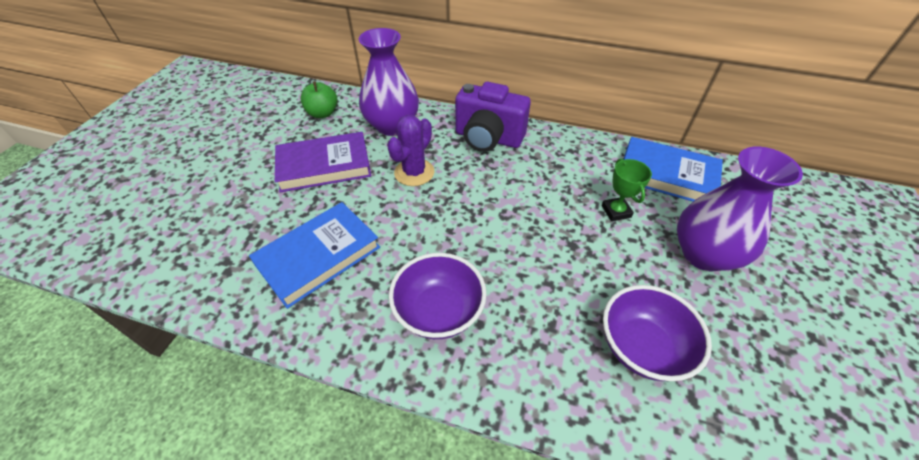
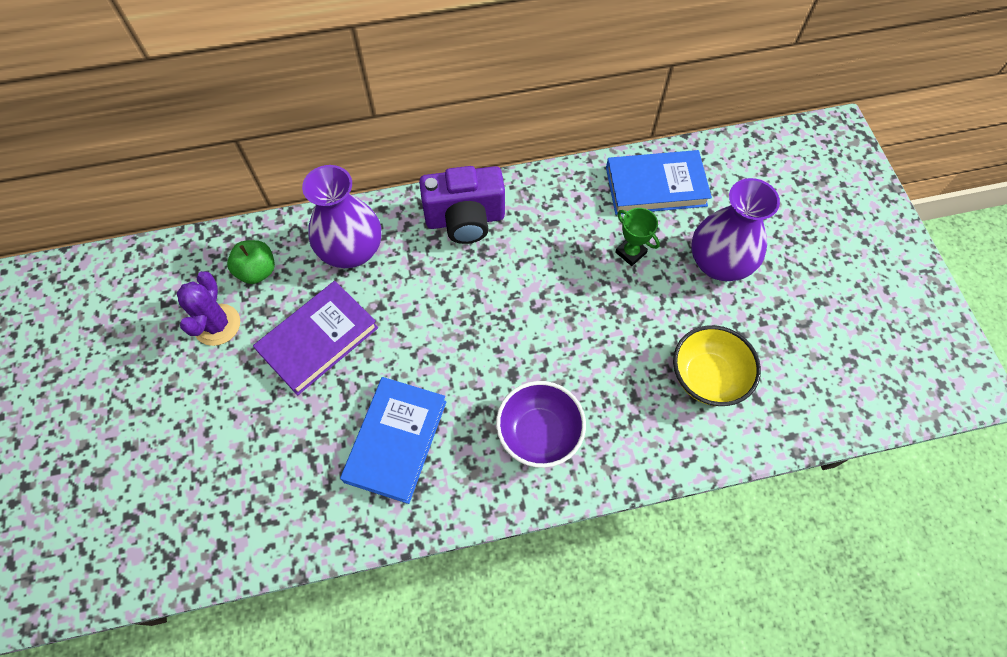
camera: 30 degrees left, 15 degrees up
purple cactus [387,115,435,186] -> purple cactus moved to [177,271,240,346]
purple bowl [603,285,712,381] -> yellow bowl [673,325,761,406]

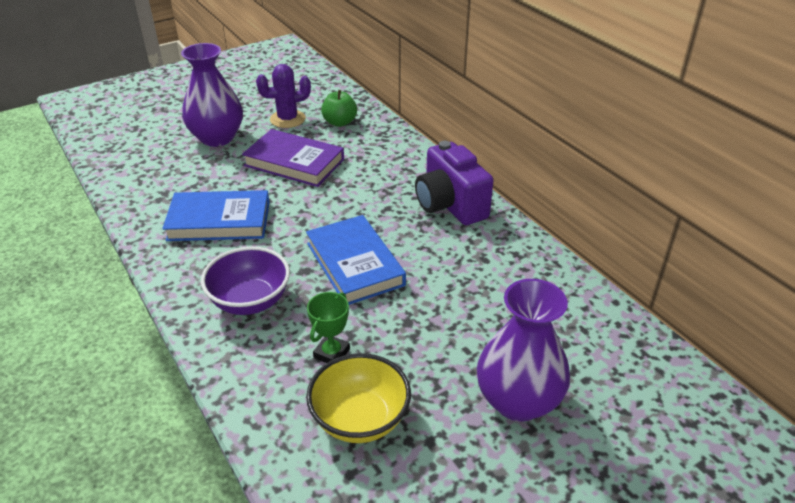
camera: 70 degrees right, 25 degrees down
purple vase [302,165,381,268] -> purple vase moved to [181,43,243,147]
blue book [606,150,712,215] -> blue book moved to [306,215,406,305]
green trophy [615,208,660,266] -> green trophy moved to [307,292,350,363]

